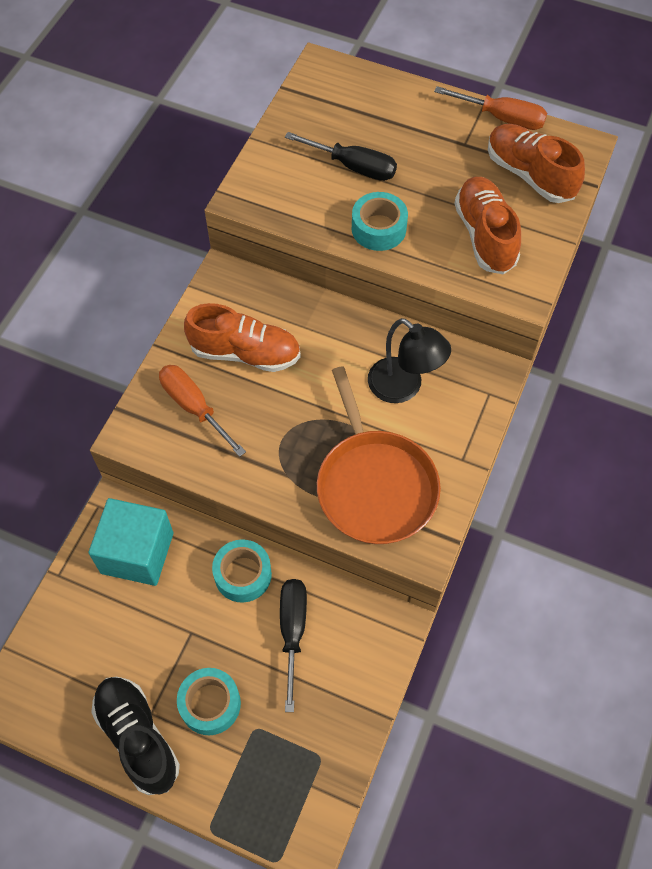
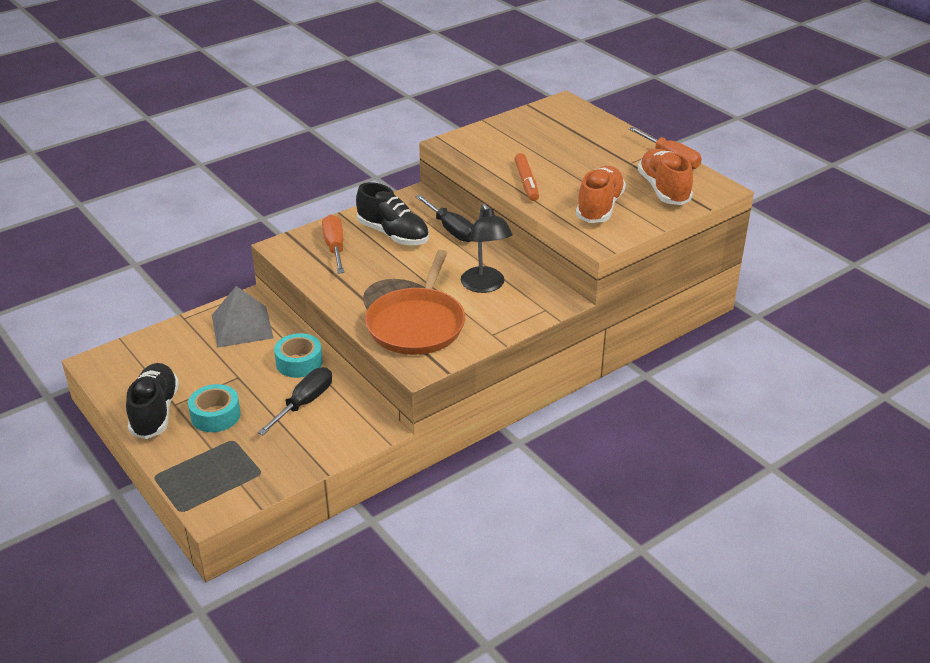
camera: 30 degrees right, 25 degrees down
turquoise cube [89,498,173,586] -> grey pyramid [212,286,273,348]
orange shoe [184,303,301,372] -> black shoe [356,182,429,245]
black screwdriver [285,132,397,181] -> black screwdriver moved to [415,195,473,242]
turquoise tape [352,192,408,251] -> orange marker [515,153,539,201]

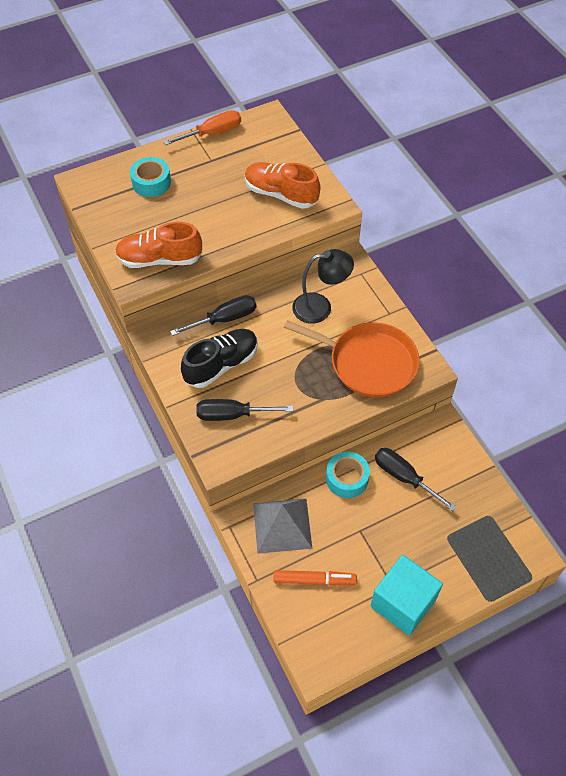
camera: 80 degrees left, 20 degrees up
black shoe [126,363,179,439] -> turquoise cube [370,555,443,636]
turquoise tape [188,384,241,432] -> turquoise tape moved to [130,157,171,197]
orange screwdriver [322,214,344,274] -> black screwdriver [196,399,294,421]
orange marker [515,153,539,201] -> orange marker moved to [274,570,357,586]
orange shoe [638,149,693,205] -> orange shoe moved to [115,222,202,268]

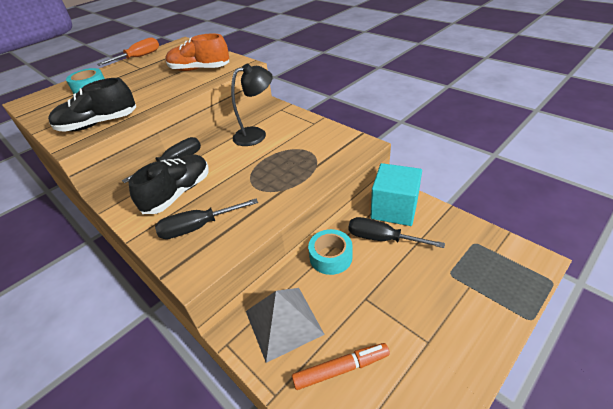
camera: 15 degrees left, 15 degrees down
orange shoe [115,222,202,268] -> black shoe [48,78,136,132]
orange pan [284,320,420,397] -> none
turquoise cube [370,555,443,636] -> turquoise cube moved to [371,163,422,226]

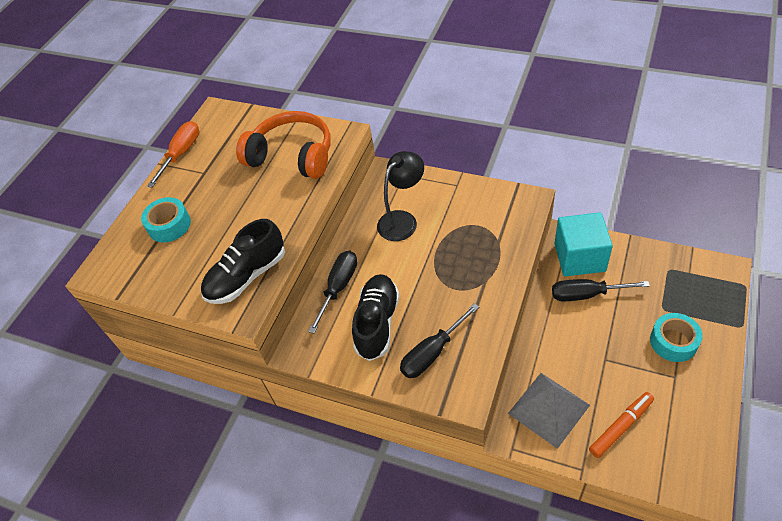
camera: 20 degrees left, 10 degrees up
orange shoe [166,34,229,71] -> orange headphones [236,111,331,179]
turquoise tape [308,229,353,275] -> turquoise tape moved to [650,313,703,362]

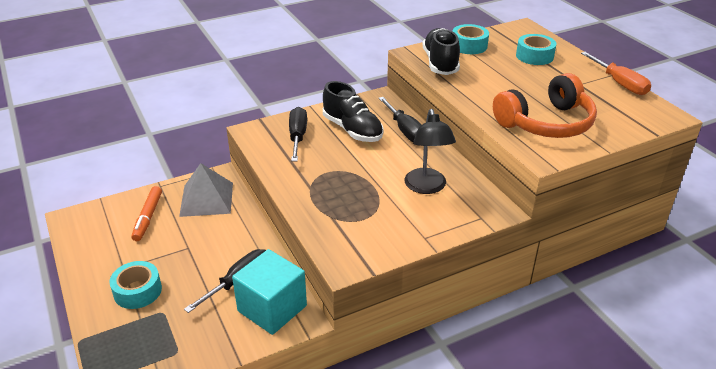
camera: 125 degrees right, 15 degrees down
none -> turquoise tape [452,24,489,54]

